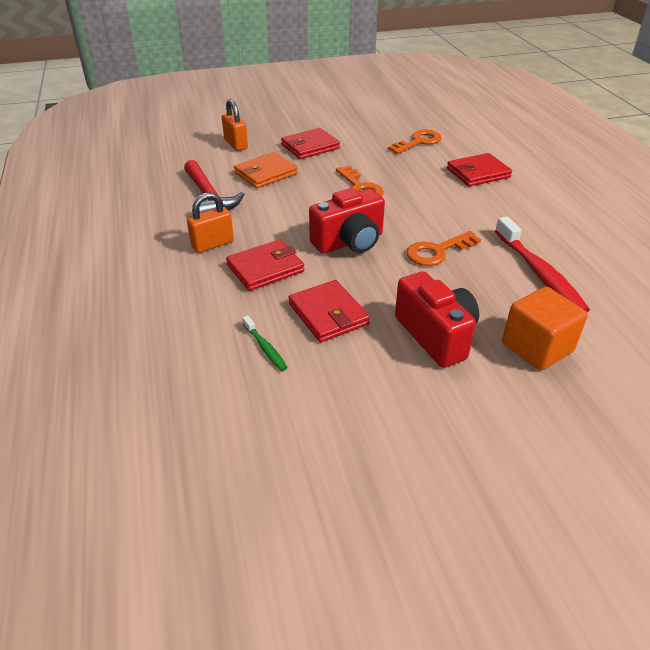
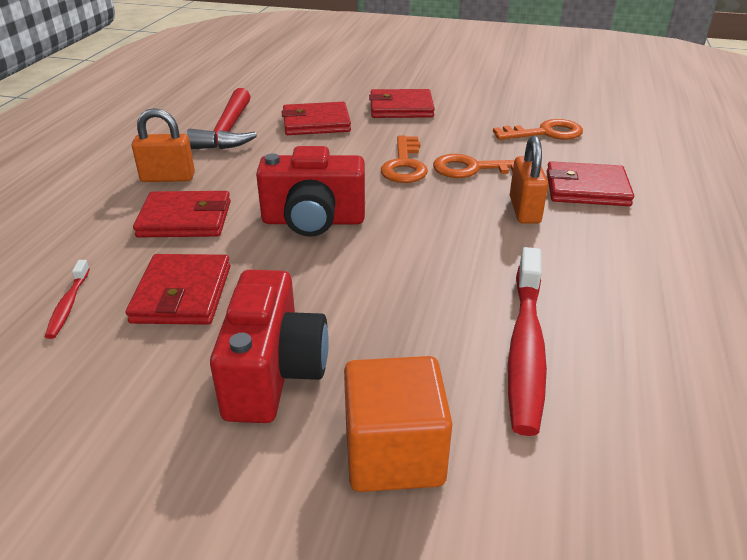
camera: 30 degrees right, 5 degrees down
orange padlock [222,99,248,151] -> orange padlock moved to [510,136,548,224]
orange wallet [234,152,298,188] -> red wallet [282,102,351,135]
green toothbrush [242,315,288,371] -> red toothbrush [45,260,90,339]
orange key [406,231,481,266] -> orange key moved to [433,154,514,178]

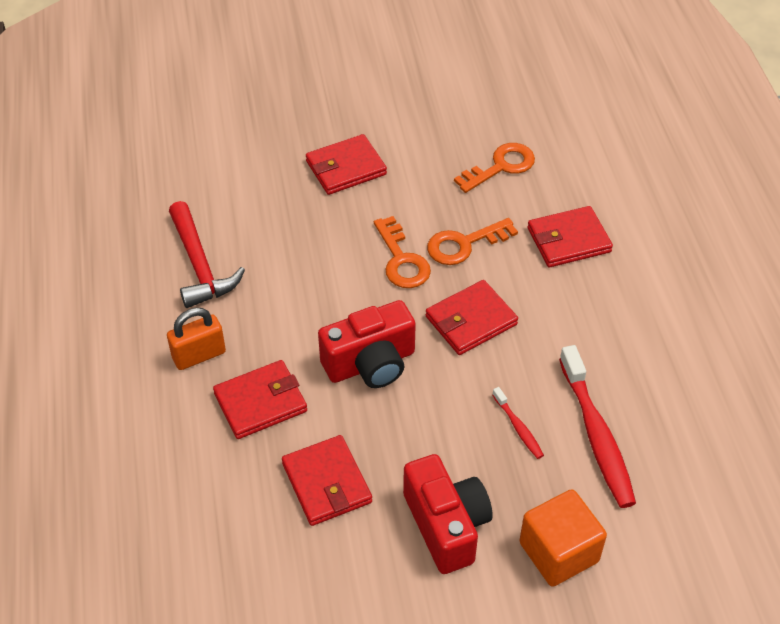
camera: 25 degrees left, 15 degrees up
red toothbrush [45,260,90,339] -> red toothbrush moved to [492,387,544,459]
red wallet [282,102,351,135] -> red wallet moved to [426,280,518,355]
orange padlock [510,136,548,224] -> none

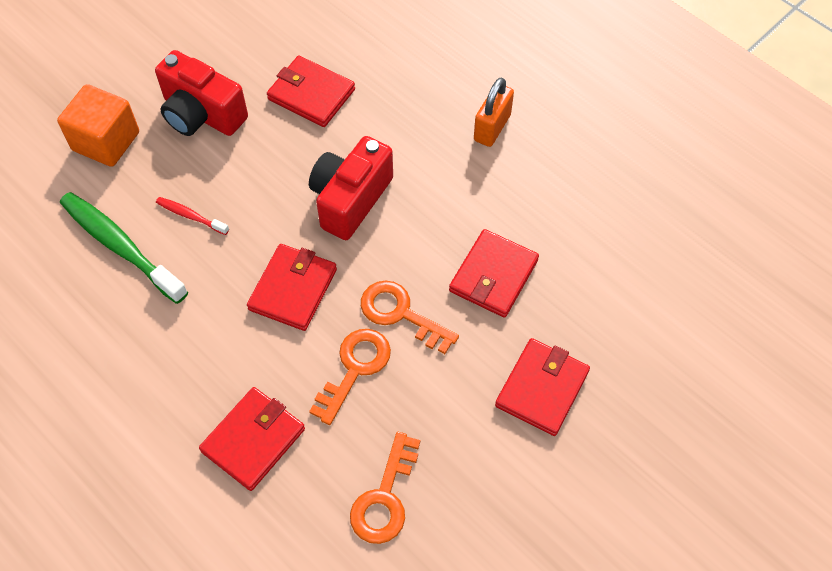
camera: 145 degrees right, 10 degrees up
red hammer [169,201,245,308] -> none
red wallet [213,360,307,439] -> red wallet moved to [449,229,539,318]
red toothbrush [559,345,636,508] -> green toothbrush [60,192,188,304]

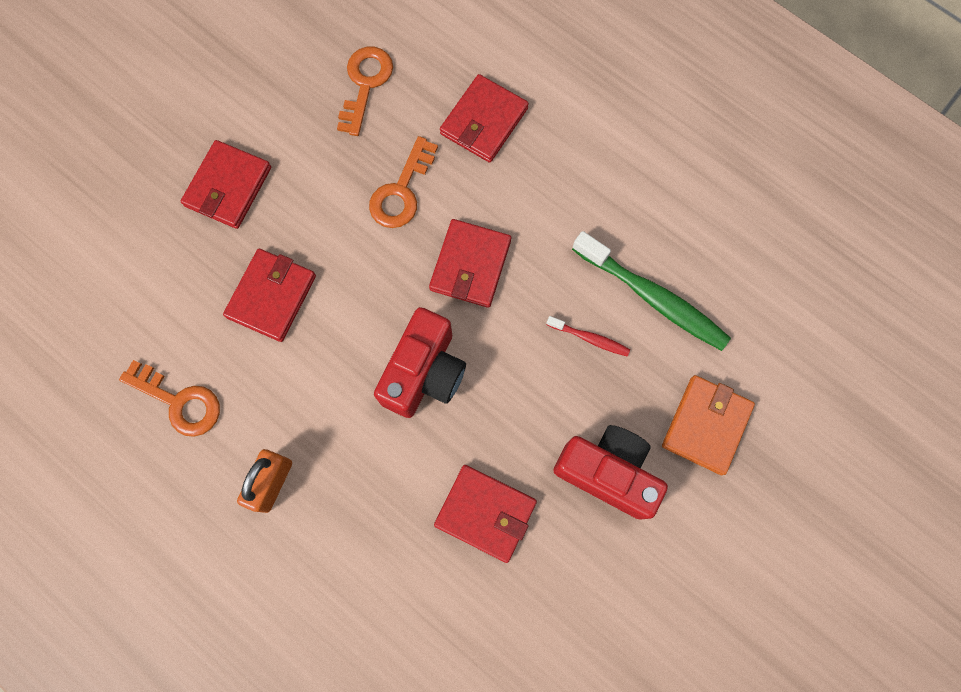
camera: 175 degrees right, 15 degrees up
orange cube [57,84,139,167] -> orange wallet [662,375,755,475]
orange key [361,281,459,354] -> orange key moved to [119,360,220,437]

